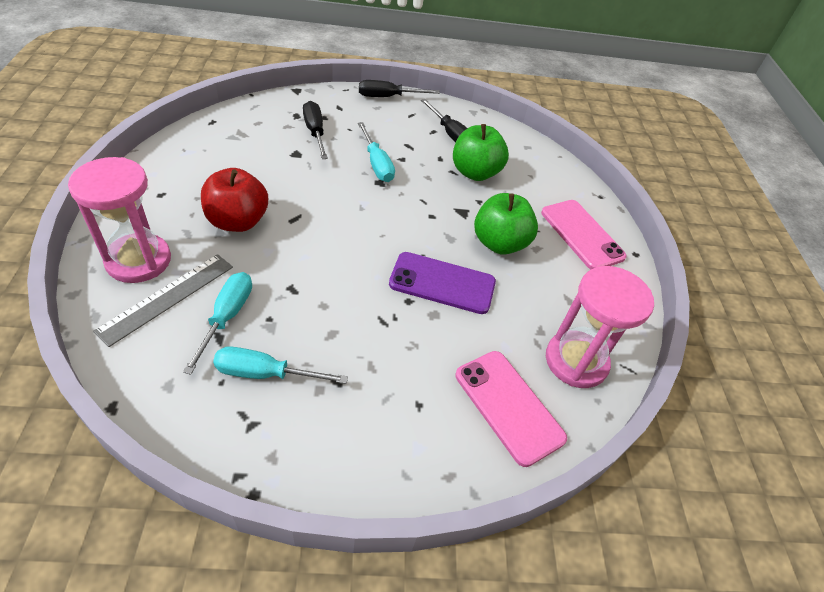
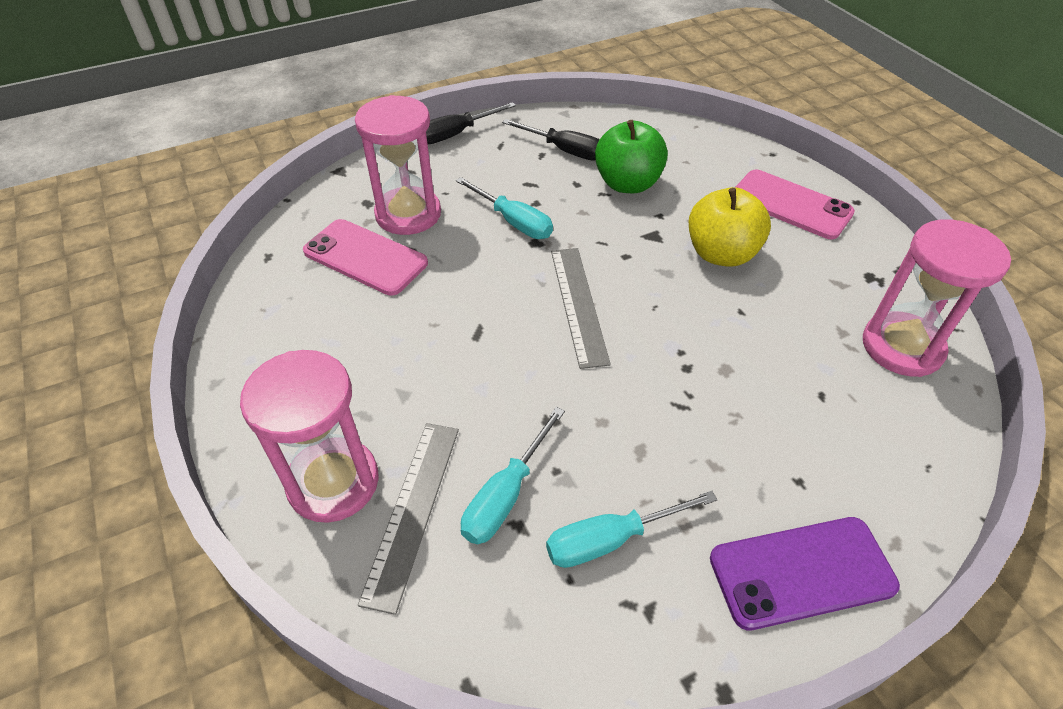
camera: 20 degrees left, 0 degrees up
turquoise screwdriver [183,272,252,375] -> turquoise screwdriver turned 135 degrees counterclockwise [461,407,565,544]
red apple [201,168,268,232] -> none
black screwdriver [303,101,328,159] -> pink hourglass [355,95,441,235]
purple phone [389,252,496,314] -> purple phone moved to [710,517,900,630]
pink phone [455,351,567,467] -> pink phone moved to [303,219,428,296]
green apple [474,193,538,255] -> yellow apple [689,187,771,267]
none -> grey ruler [551,248,611,369]

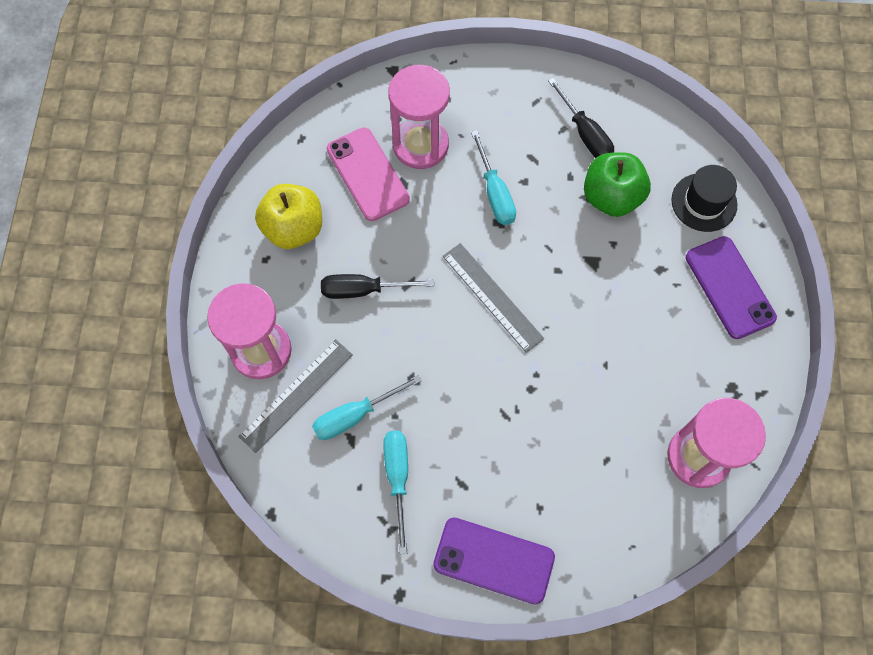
camera: 30 degrees right, 20 degrees up
black screwdriver [426,102,516,144] -> black screwdriver moved to [321,274,434,299]
turquoise screwdriver [546,491,718,568] -> turquoise screwdriver turned 75 degrees clockwise [383,431,408,554]
grey ruler [551,248,611,369] -> grey ruler turned 60 degrees counterclockwise [443,243,544,353]
yellow apple [689,187,771,267] -> yellow apple moved to [255,184,322,249]
pink phone [735,170,855,239] -> purple phone [686,236,777,339]
none -> black hat [671,165,737,232]

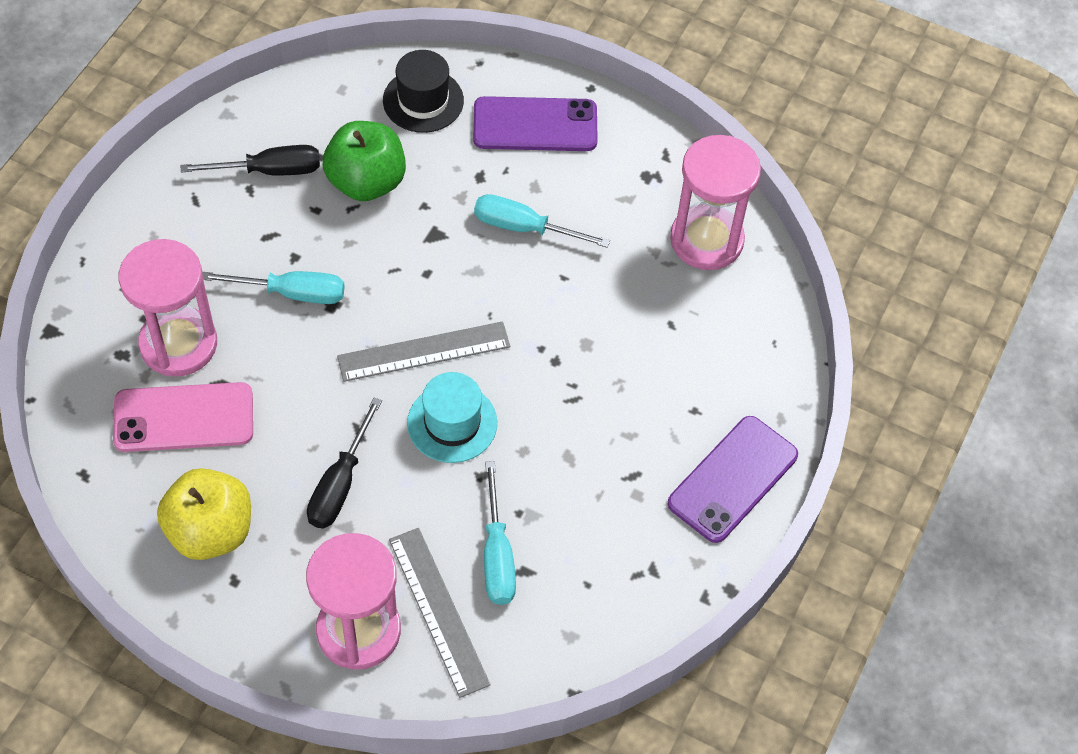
camera: 70 degrees left, 10 degrees down
turquoise screwdriver [383,431,408,554] -> turquoise screwdriver moved to [474,194,610,248]
none -> turquoise hat [407,372,497,463]

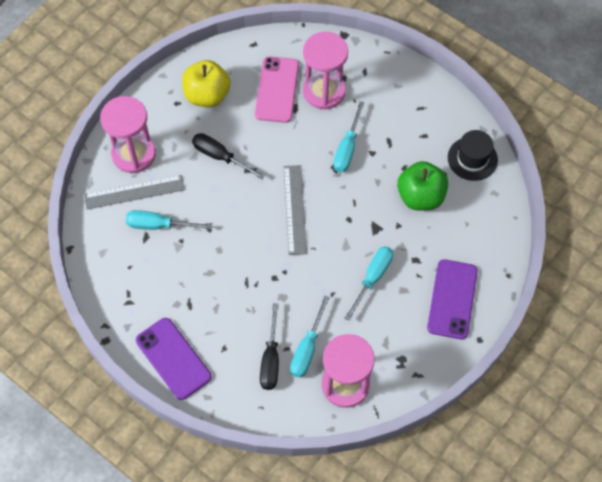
camera: 105 degrees right, 5 degrees up
black screwdriver [181,145,320,175] -> black screwdriver moved to [260,303,279,390]
black hat [383,50,464,133] -> black hat moved to [448,130,498,181]
turquoise hat [407,372,497,463] -> none
none -> turquoise screwdriver [290,295,330,378]

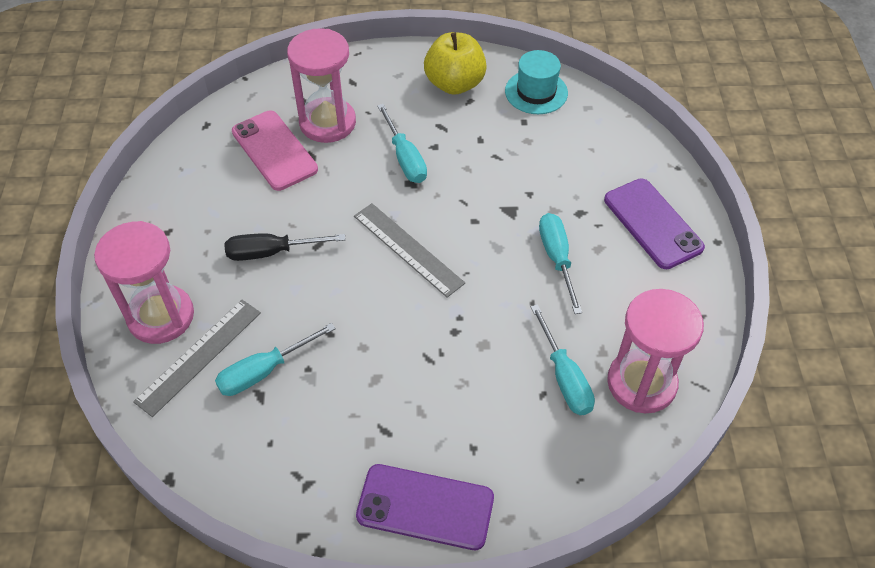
camera: 40 degrees left, 10 degrees down
yellow apple [182,60,231,107] -> yellow apple moved to [424,32,487,95]
black screwdriver [260,303,279,390] -> none
green apple [397,161,448,211] -> none
black hat [448,130,498,181] -> turquoise hat [505,50,568,114]

